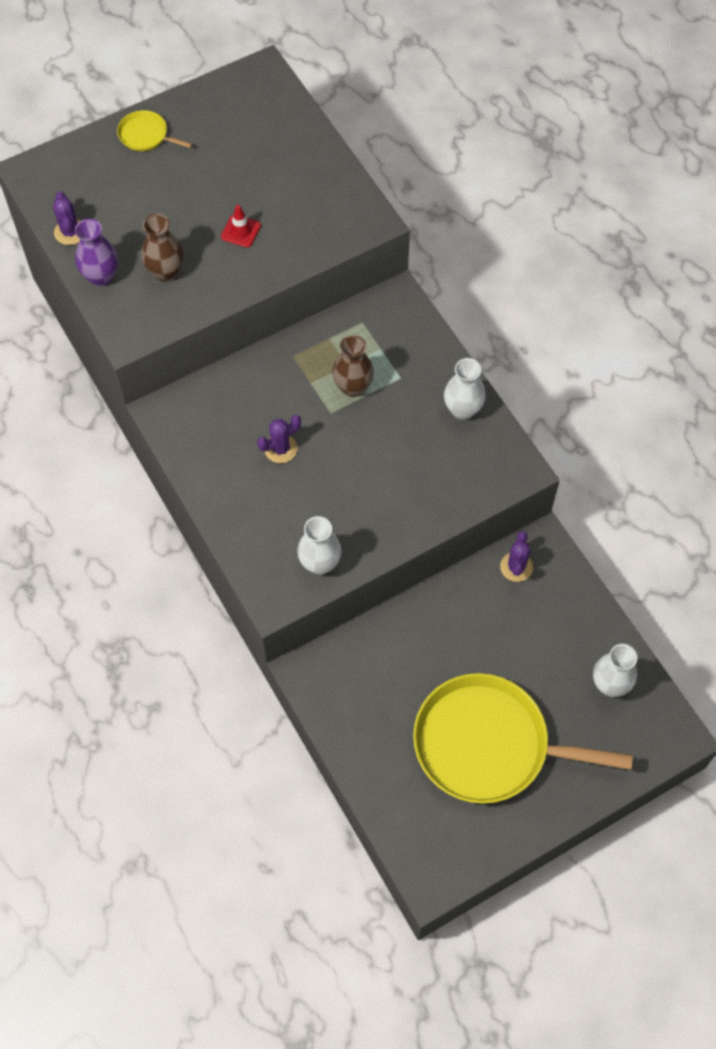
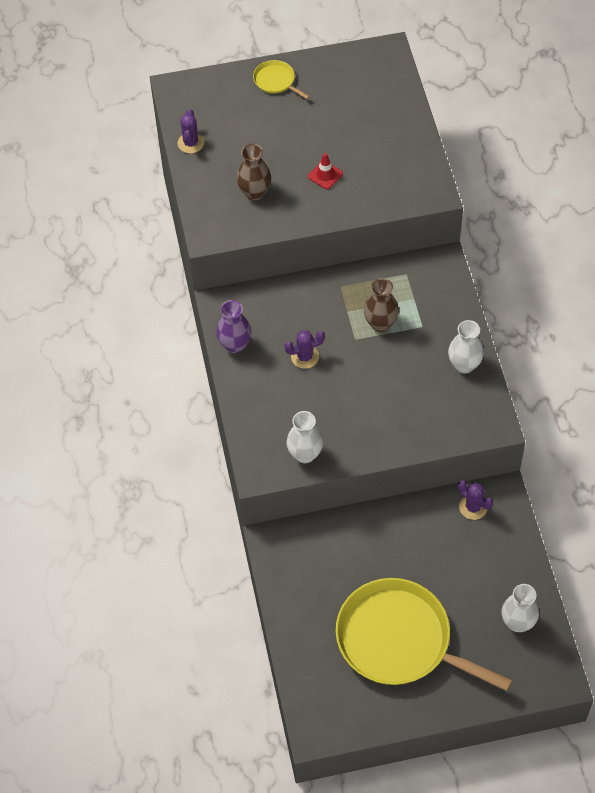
camera: 20 degrees right, 5 degrees down
purple vase [75,219,118,287] -> purple vase moved to [216,300,252,353]
purple cactus [500,531,533,582] -> purple cactus turned 75 degrees counterclockwise [458,480,493,520]

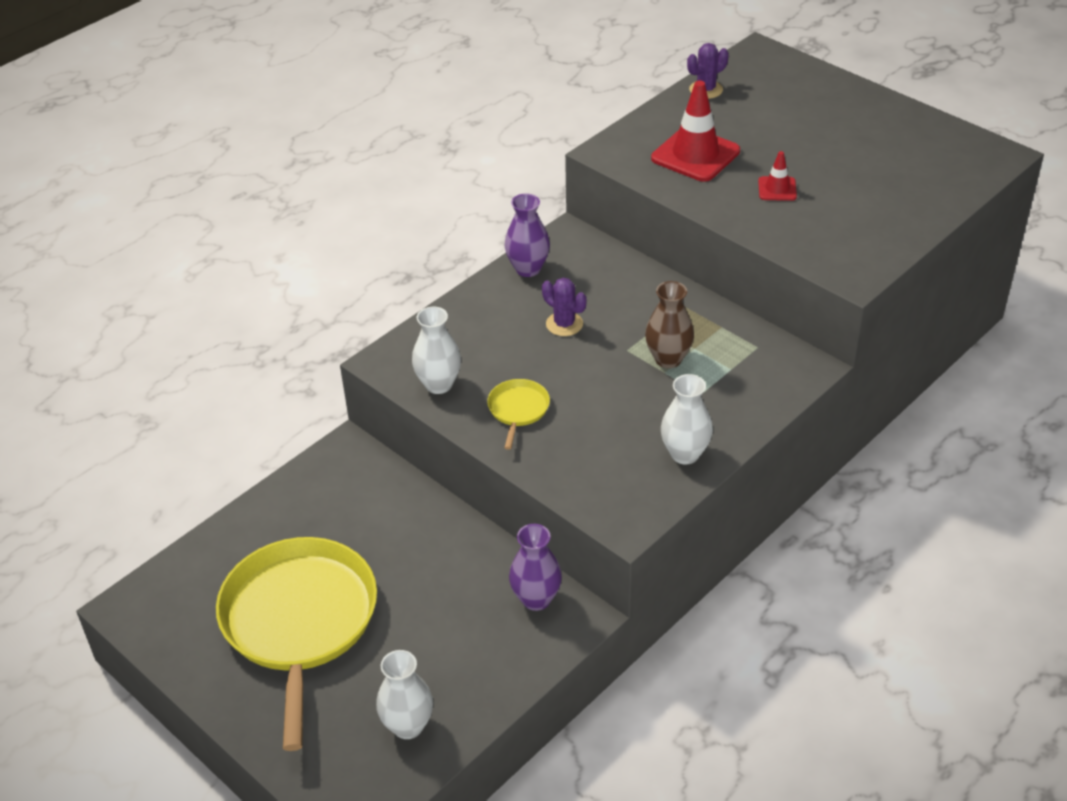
camera: 55 degrees right, 15 degrees down
brown vase [237,144,271,200] -> red traffic cone [651,80,740,182]
yellow pan [253,60,310,99] -> yellow pan moved to [487,379,550,450]
purple cactus [458,480,493,520] -> purple vase [509,524,562,611]

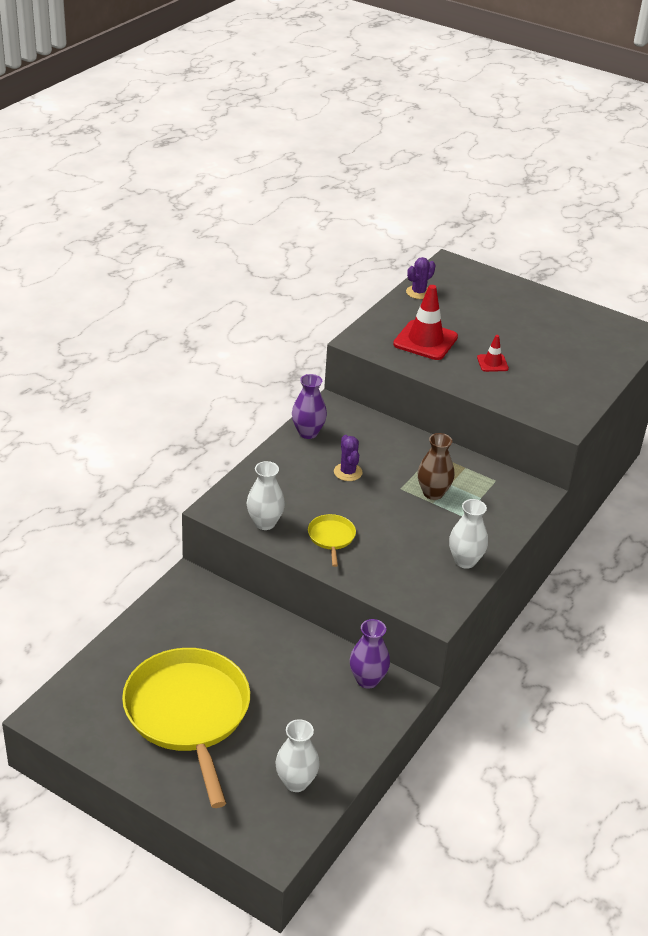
camera: 15 degrees left, 5 degrees down
purple cactus [542,278,587,336] -> purple cactus turned 45 degrees clockwise [334,435,363,481]

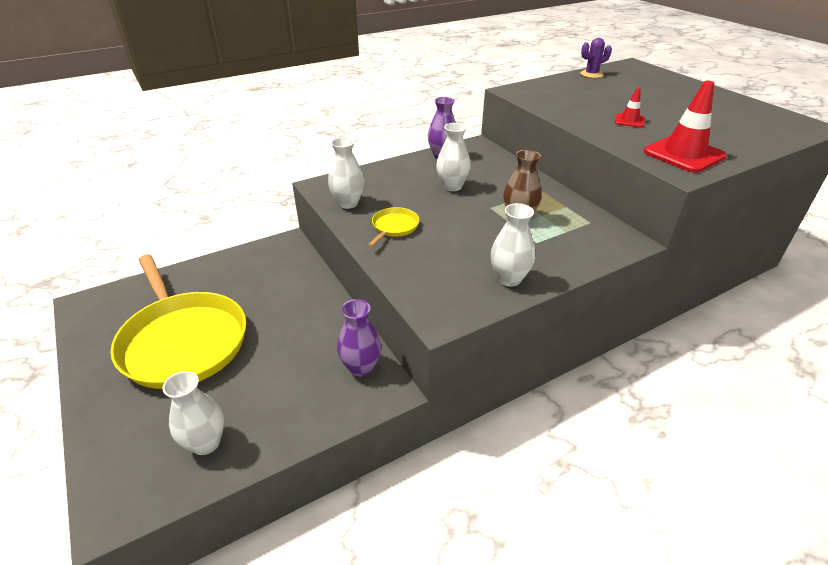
camera: 30 degrees right, 0 degrees up
yellow pan [122,648,250,808] -> yellow pan turned 135 degrees clockwise [111,254,246,389]
purple cactus [334,435,363,481] -> white vase [436,123,471,191]
red traffic cone [393,285,458,360] -> red traffic cone moved to [644,80,726,173]

